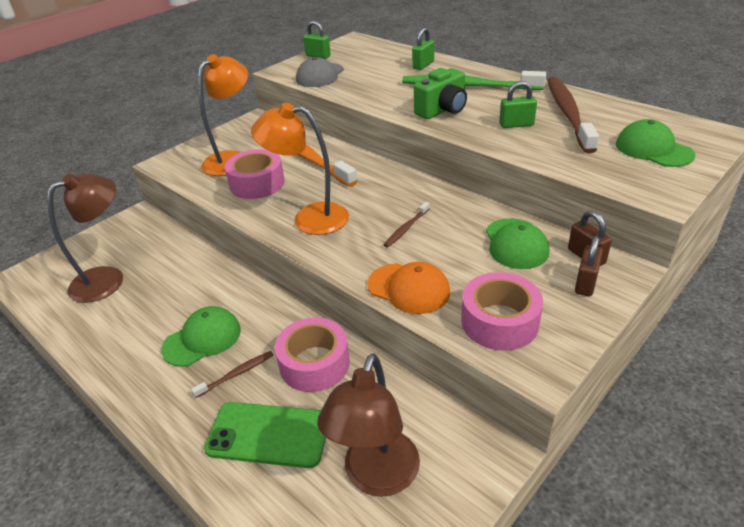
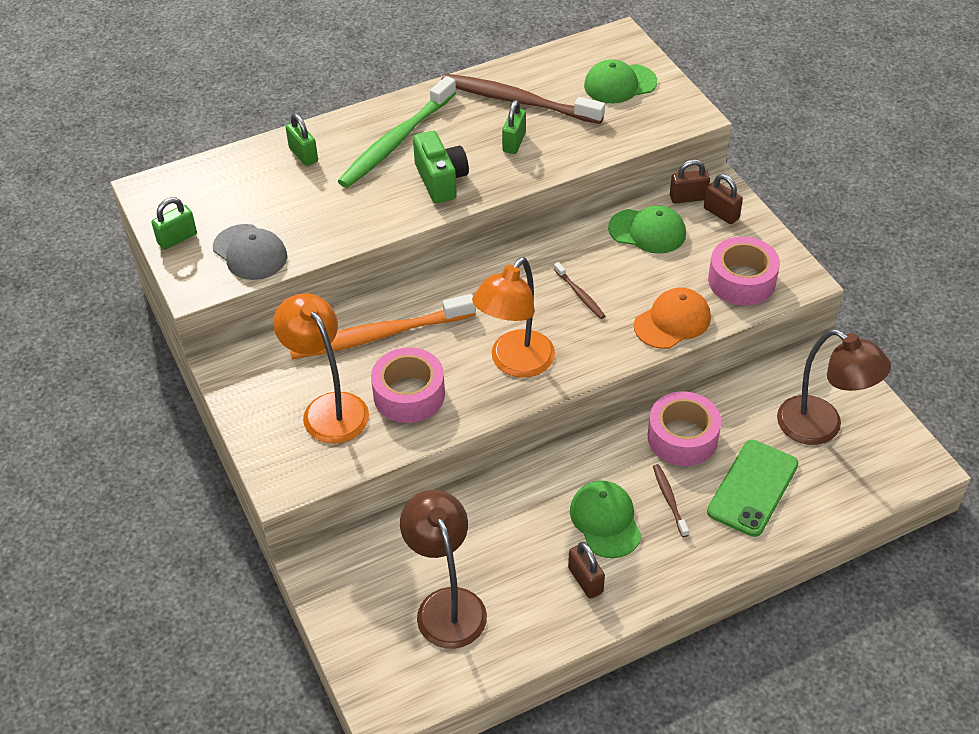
camera: 70 degrees left, 10 degrees up
none -> brown padlock [568,542,605,599]

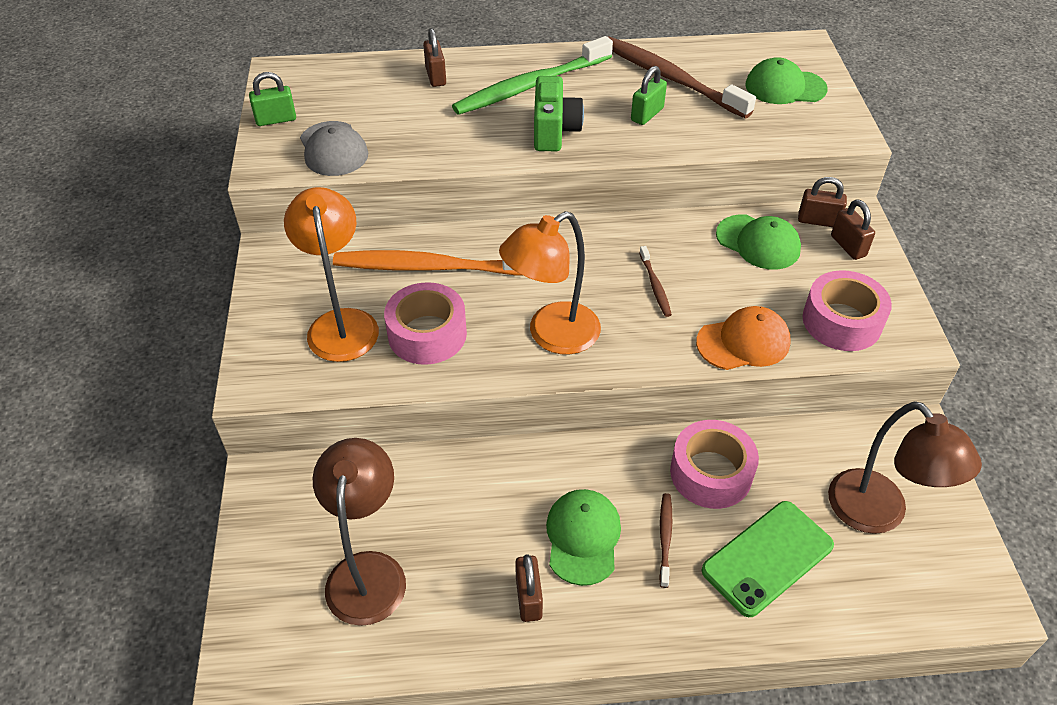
camera: 20 degrees right, 0 degrees up
green padlock [286,113,318,166] -> brown padlock [423,28,446,87]

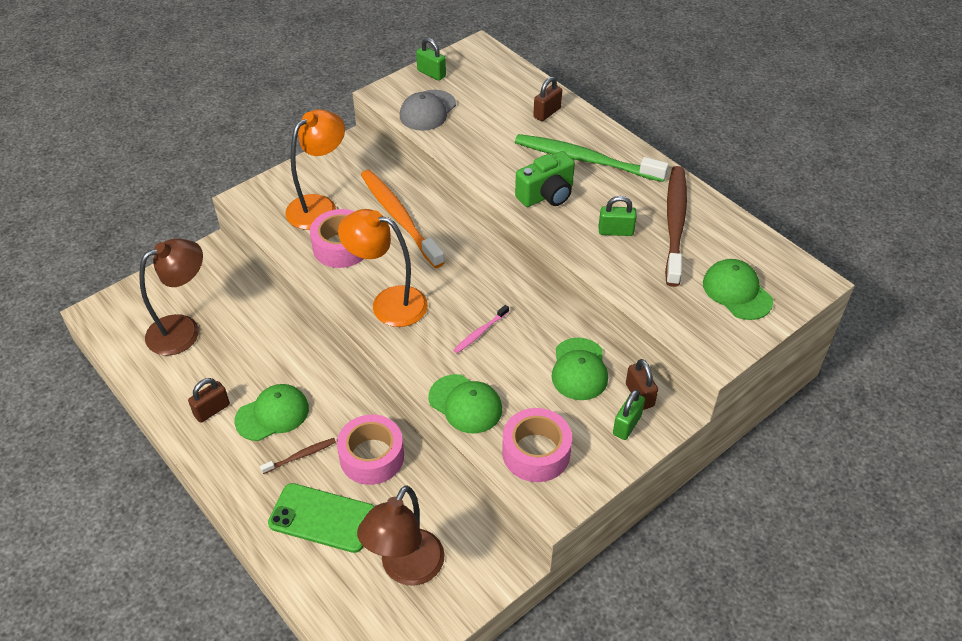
camera: 55 degrees right, 0 degrees up
brown toothbrush [639,246,672,317] -> pink toothbrush [453,305,509,353]
orange cap [696,306,791,370] -> green cap [428,374,502,433]
brown padlock [831,199,875,260] -> green padlock [613,389,645,440]

